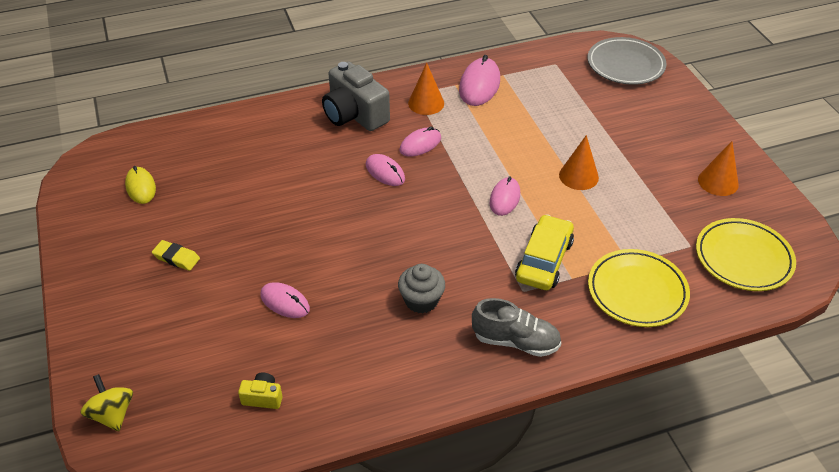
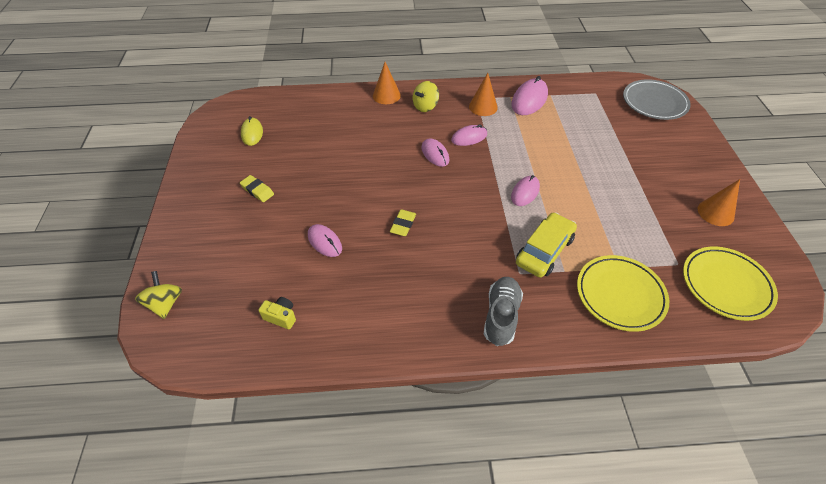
camera: 15 degrees right, 5 degrees up
grey camera [322,61,390,131] -> yellow spinning top [413,81,439,112]
grey cupcake [398,264,445,314] -> none
grey shoe [472,298,561,357] -> grey shoe turned 105 degrees counterclockwise [484,277,523,346]
orange cone [559,135,599,190] -> orange cone moved to [373,62,401,104]
none -> yellow eraser [390,209,416,236]

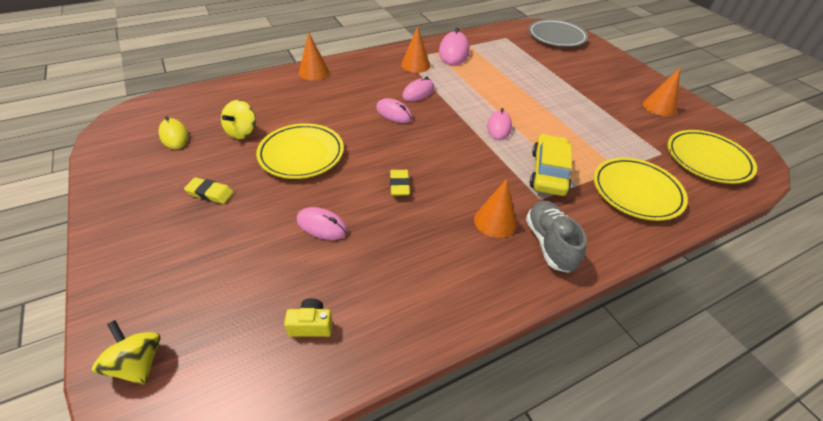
camera: 25 degrees left, 5 degrees down
yellow spinning top [413,81,439,112] -> yellow spinning top moved to [221,100,255,139]
none -> yellow plate [256,123,344,179]
none -> orange cone [474,179,517,238]

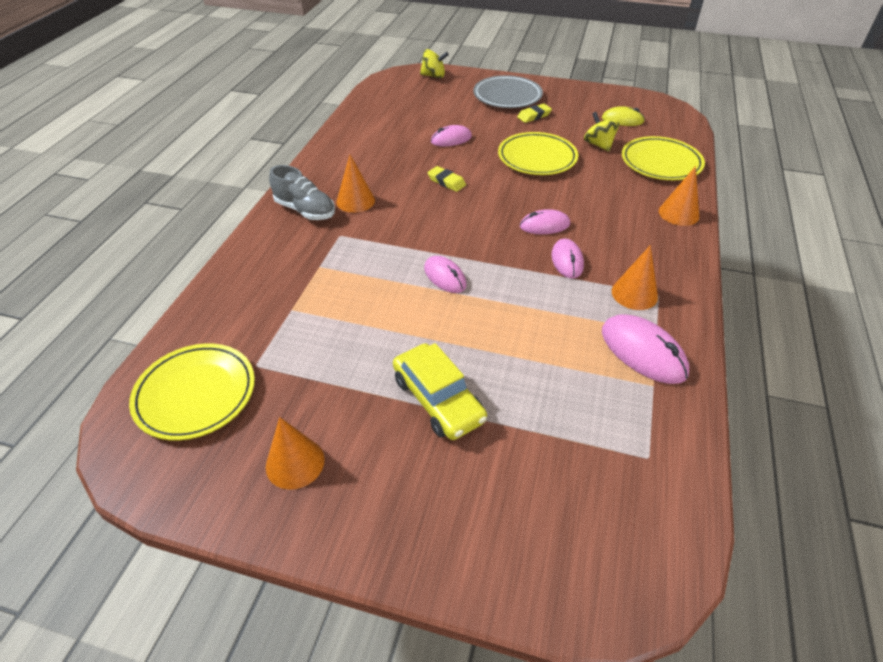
camera: 135 degrees right, 0 degrees up
yellow camera [284,298,333,337] -> none
grey plate [529,19,588,47] -> grey plate moved to [473,75,543,108]
yellow car [530,134,572,196] -> yellow car moved to [393,343,487,440]
yellow plate [594,157,688,221] -> yellow plate moved to [622,136,705,180]

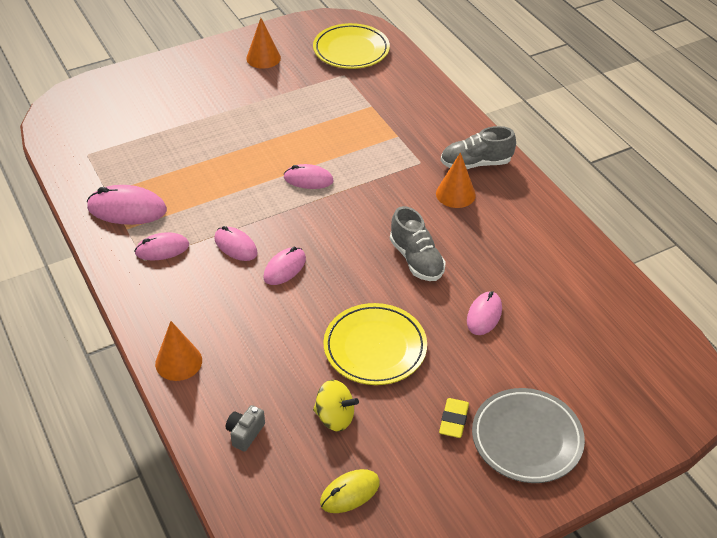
camera: 135 degrees right, 0 degrees up
yellow car [393,343,487,440] -> none
yellow spinning top [420,49,449,78] -> none
yellow eraser [427,166,466,192] -> grey shoe [390,206,446,281]
orange cone [612,245,658,310] -> pink mouse [134,232,189,260]
yellow plate [622,136,705,180] -> grey camera [226,405,265,452]

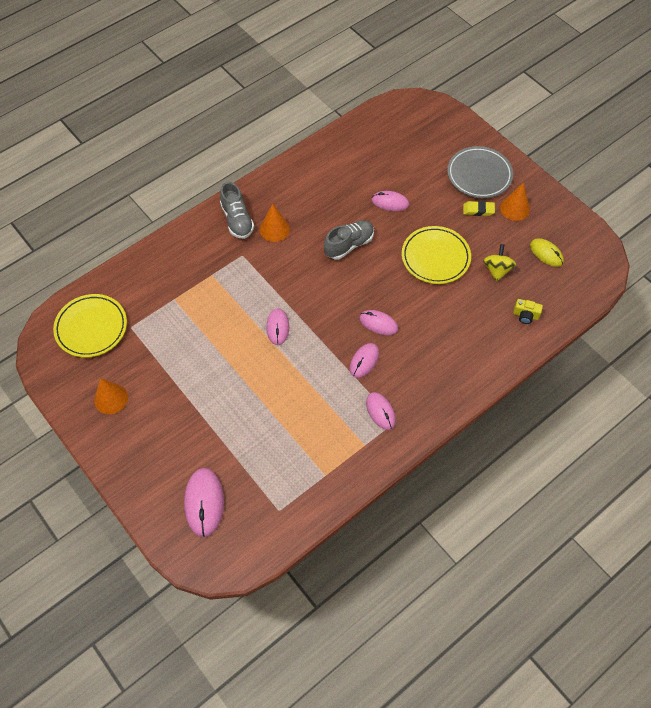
camera: 100 degrees left, 15 degrees up
pink mouse [87,185,167,225] -> pink mouse moved to [184,468,224,537]
orange cone [155,321,202,381] -> orange cone moved to [500,182,530,221]
grey camera [226,405,265,452] -> yellow camera [513,299,543,324]

